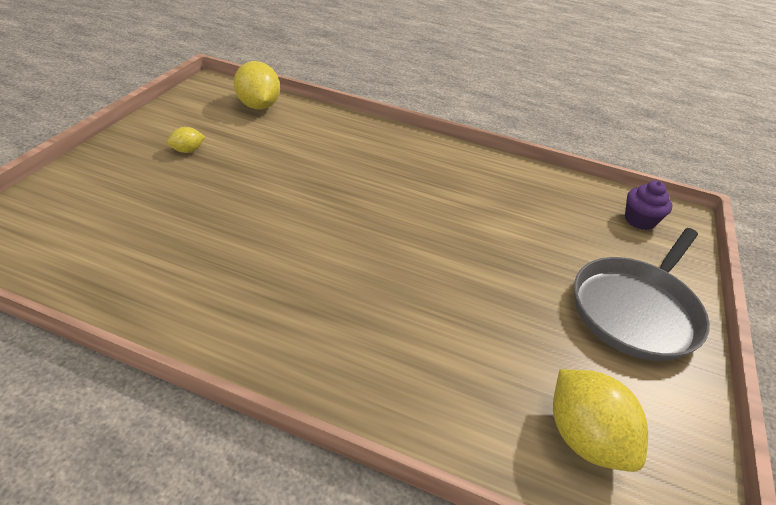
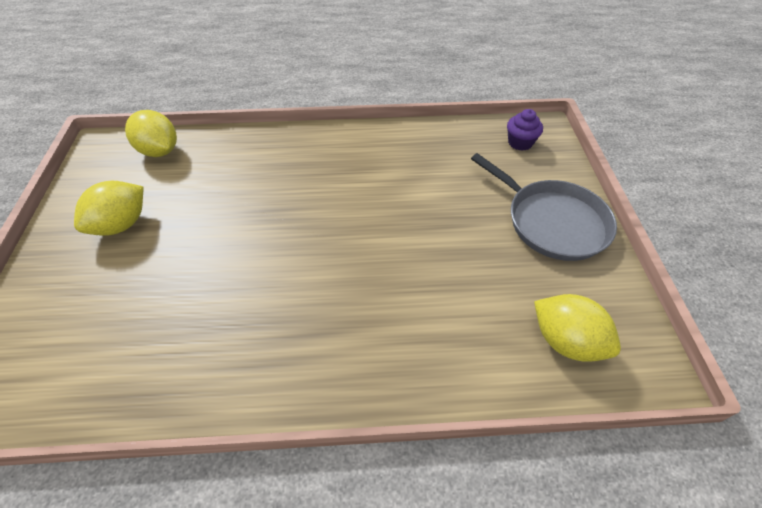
camera: 20 degrees left, 10 degrees up
yellow lemon [167,127,205,153] -> yellow lemon [74,181,143,236], size x2.00
grey pan [574,228,710,361] -> grey pan turned 60 degrees counterclockwise [471,153,617,261]

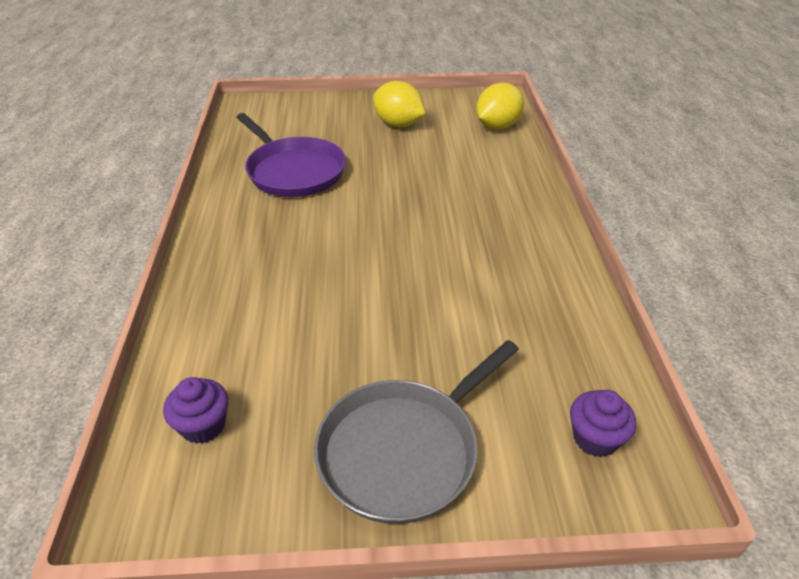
camera: 90 degrees right, 10 degrees down
yellow lemon [534,294,621,362] -> purple cupcake [163,377,228,444]
none -> purple pan [236,113,346,197]

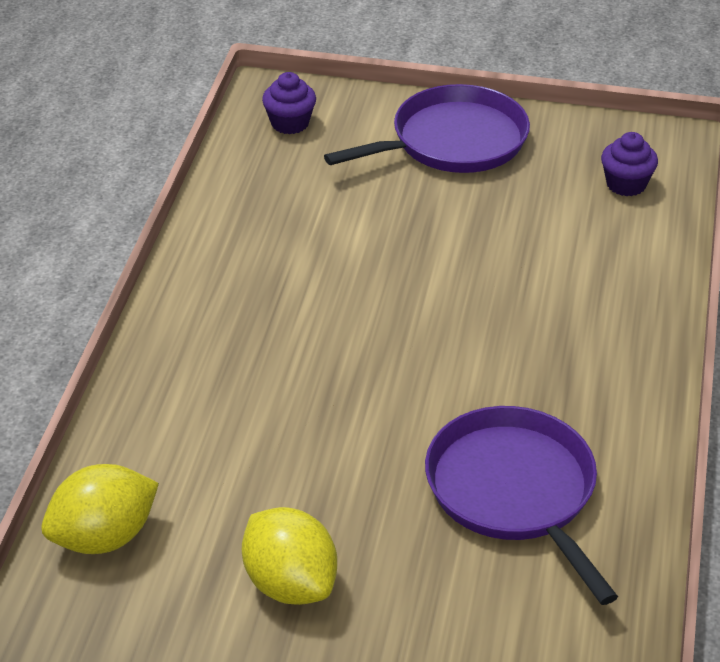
camera: 165 degrees left, 0 degrees up
grey pan [314,340,519,524] -> purple pan [324,84,530,173]

